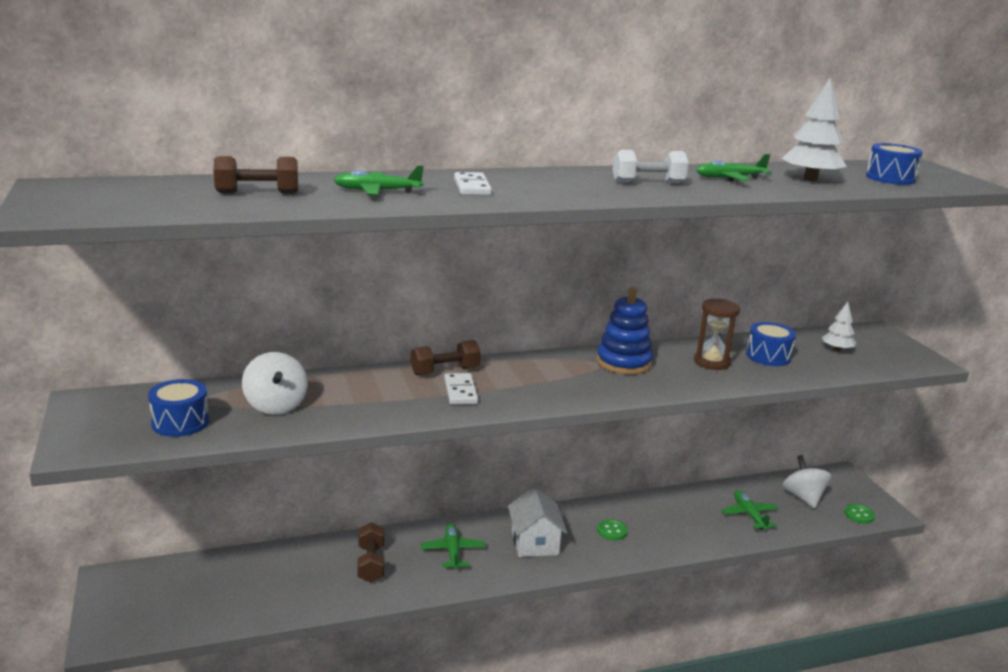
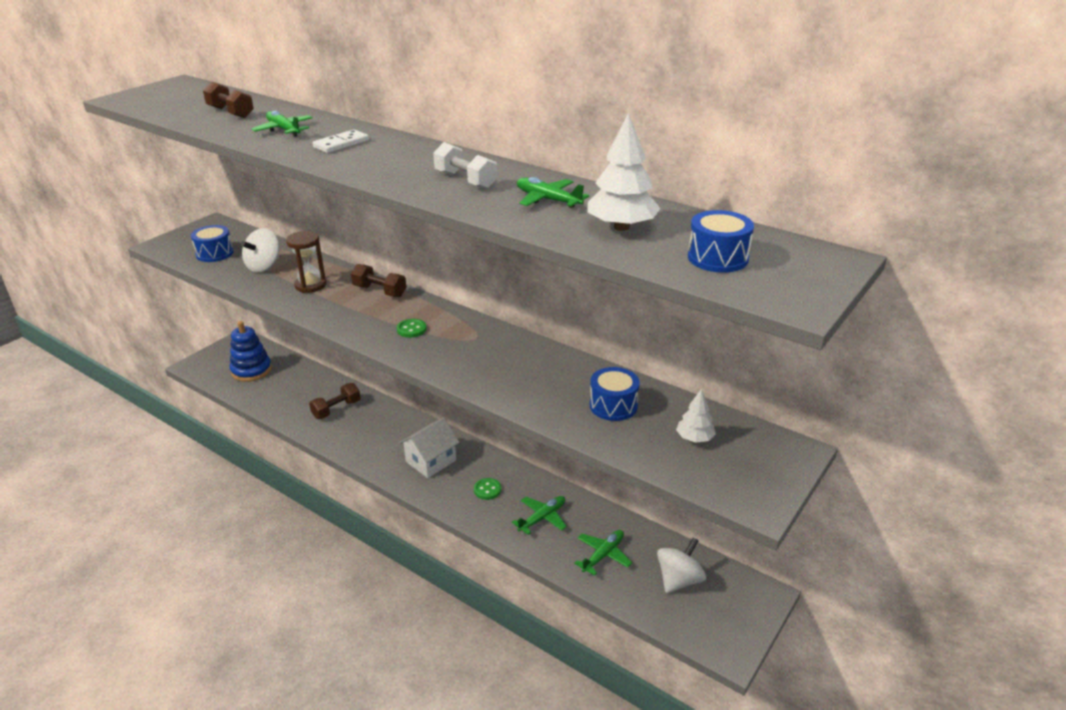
camera: 55 degrees right, 10 degrees up
green plane [421,523,485,570] -> green plane moved to [512,496,567,535]
white domino [444,373,478,405] -> none
blue stacking toy [597,287,653,374] -> blue stacking toy moved to [230,321,272,382]
brown hourglass [694,299,740,370] -> brown hourglass moved to [286,231,326,293]
green button [844,504,875,524] -> green button moved to [397,319,427,338]

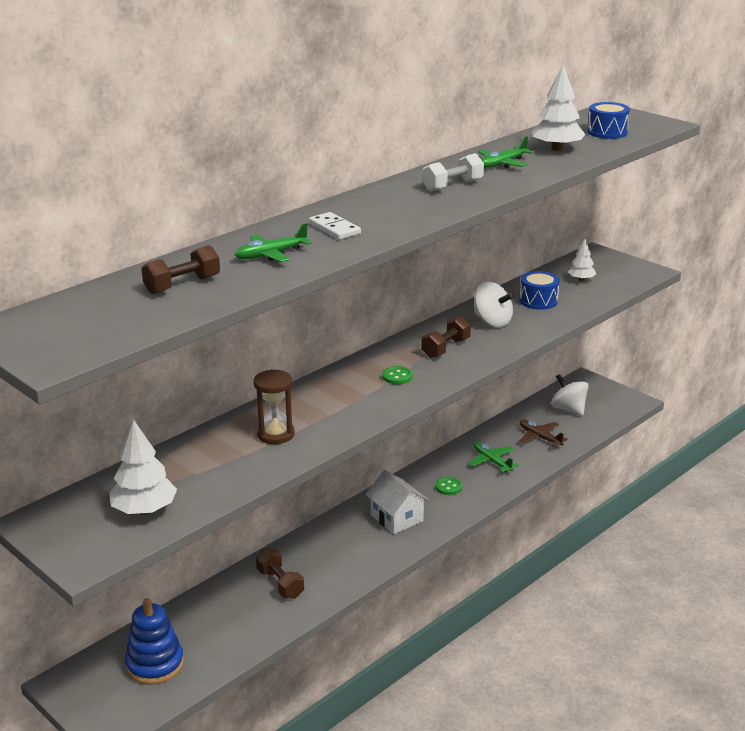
camera: 80 degrees left, 5 degrees down
blue drum [191,225,234,262] -> white tree [109,419,177,515]
white spinning top [241,228,280,272] -> white spinning top moved to [474,282,514,327]
brown dumbbell [351,264,406,297] -> brown dumbbell moved to [421,316,471,358]
green plane [574,530,632,576] -> brown plane [520,419,568,447]

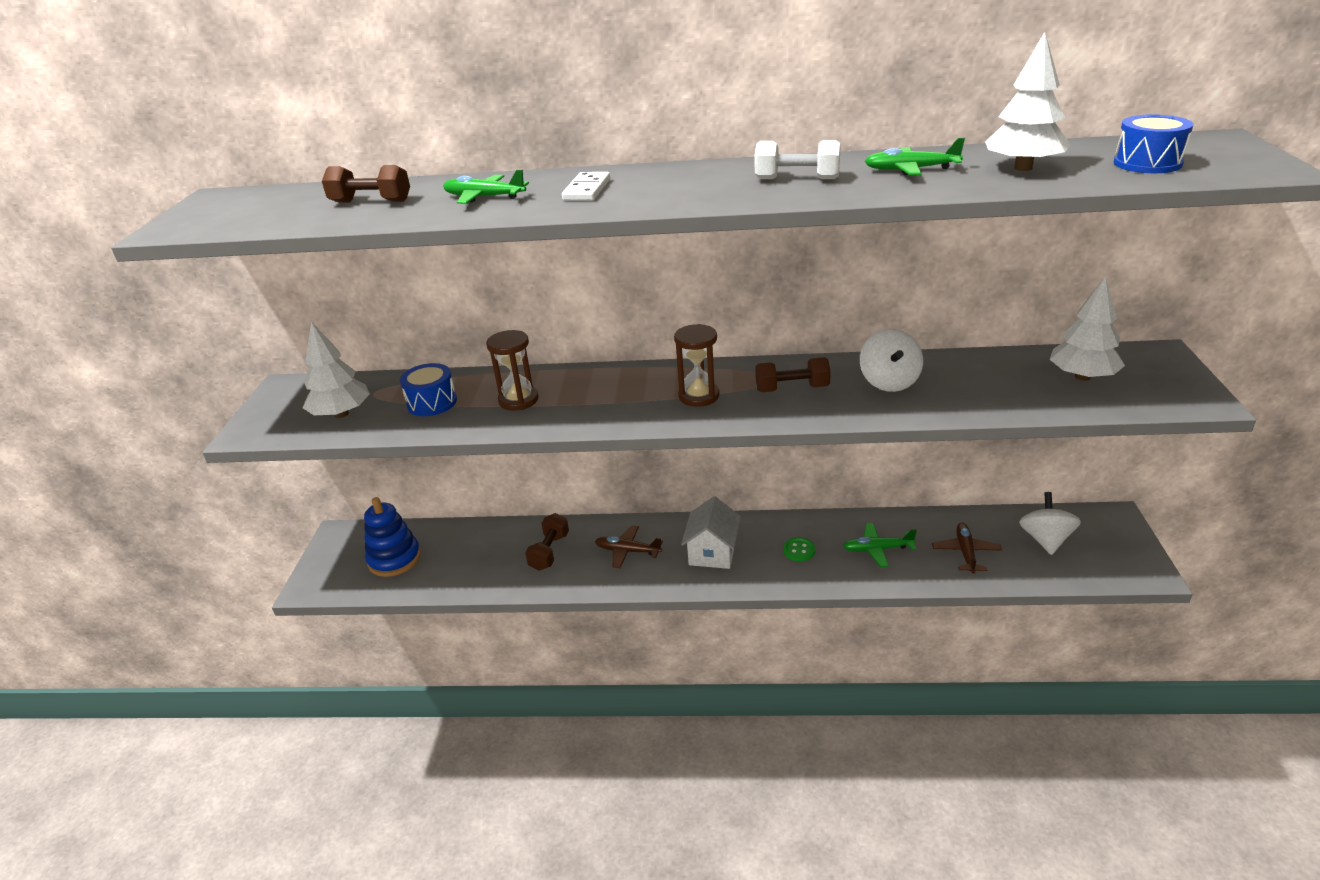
camera: 50 degrees right, 5 degrees up
green button [383,366,413,384] -> brown hourglass [674,324,720,407]
green plane [469,442,519,472] -> green plane turned 105 degrees counterclockwise [843,523,917,567]
blue drum [520,271,560,310] -> blue drum moved to [400,363,457,416]
white tree [568,239,596,281] -> white tree [1050,276,1125,381], size x1.69
none -> brown plane [595,525,663,568]

